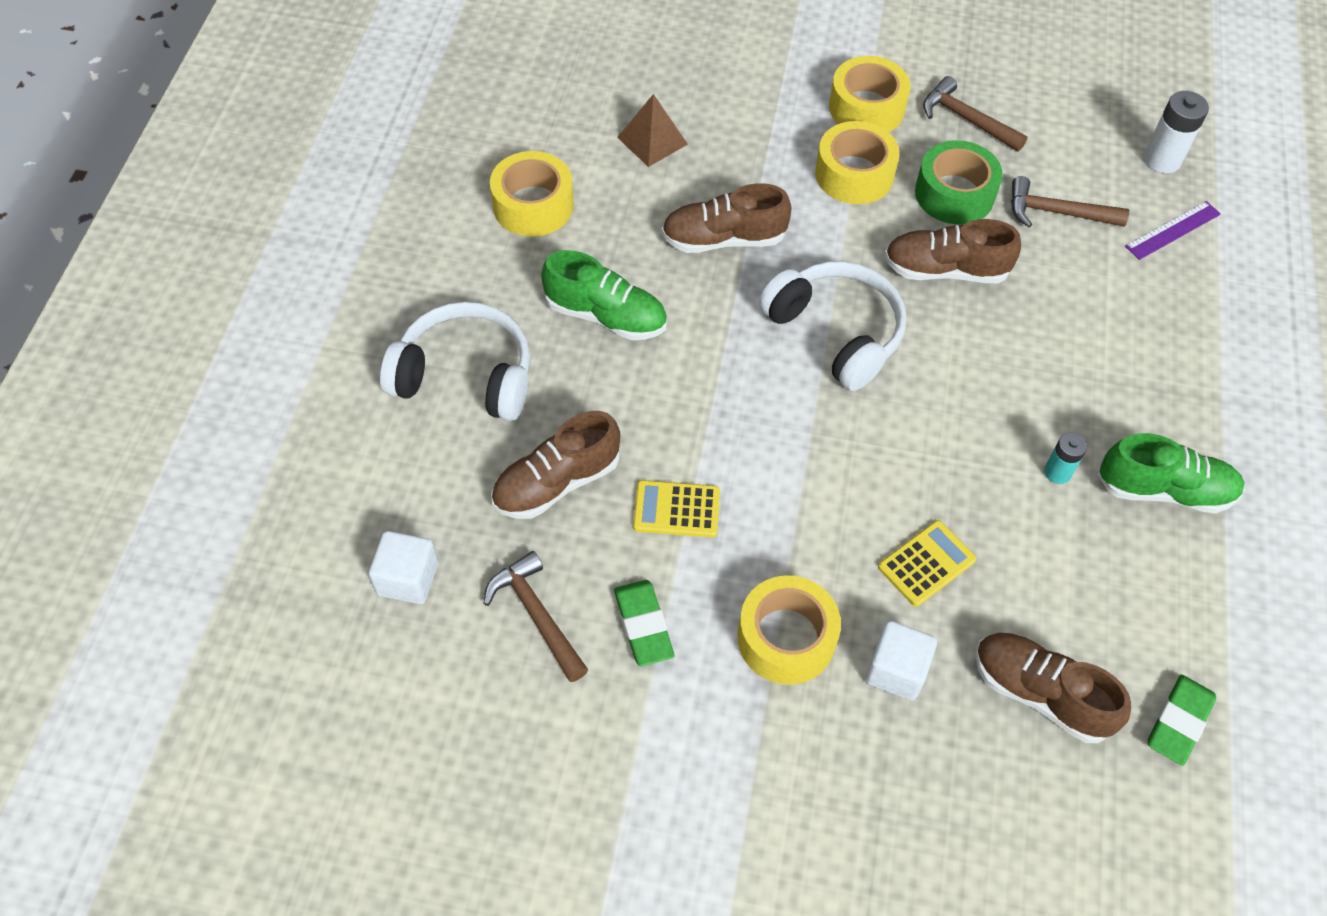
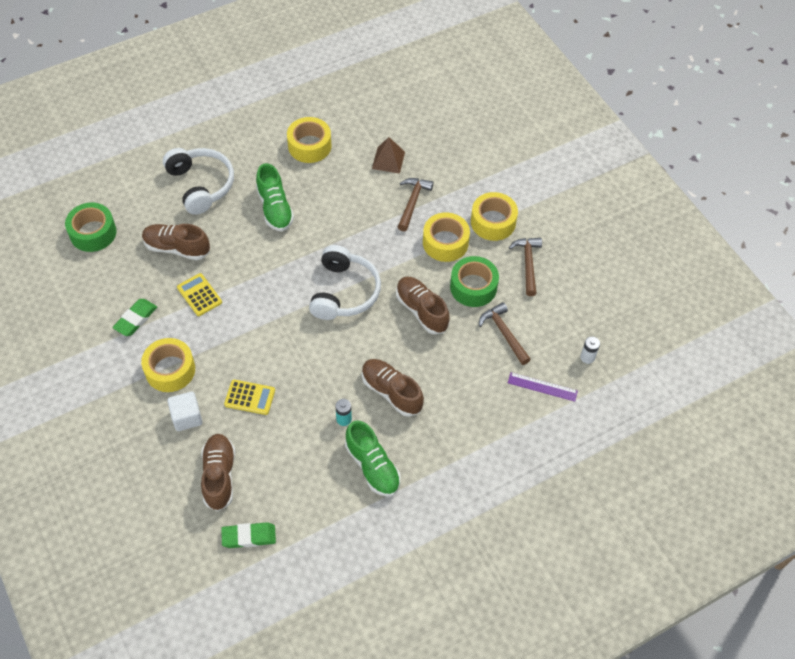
camera: 50 degrees right, 0 degrees up
white cube [369,531,438,604] -> green tape [65,203,117,252]
brown hammer [483,551,588,682] -> brown hammer moved to [398,178,434,231]
brown shoe [662,183,791,253] -> brown shoe moved to [362,359,424,417]
white battery [1144,91,1209,173] -> white battery [580,336,600,364], size x0.62

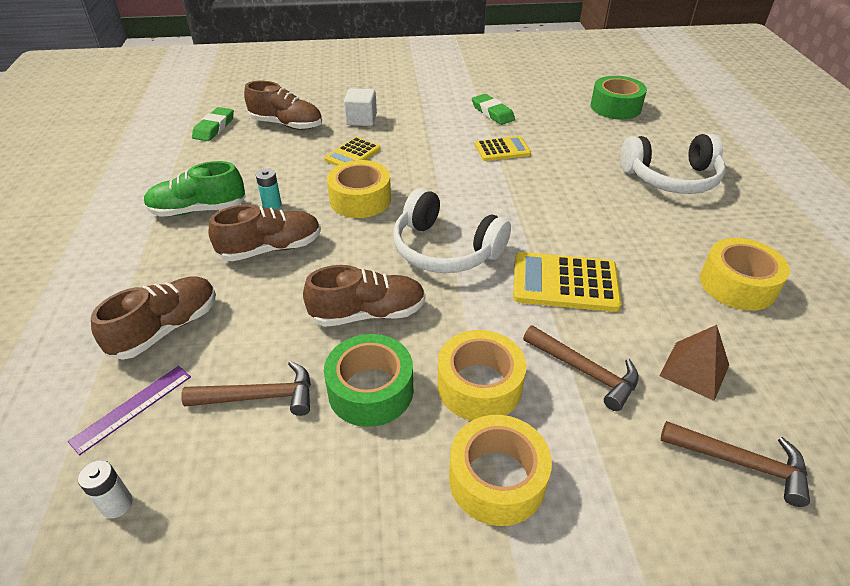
camera: 115 degrees right, 15 degrees down
yellow tape [141,338,195,392] -> yellow tape moved to [327,160,391,218]
brown shoe [142,224,210,260] -> brown shoe moved to [91,276,216,359]
green shoe [256,163,294,231] -> none
brown hammer [509,238,542,296] -> brown hammer moved to [661,421,810,507]
none -> yellow calculator [513,252,621,312]

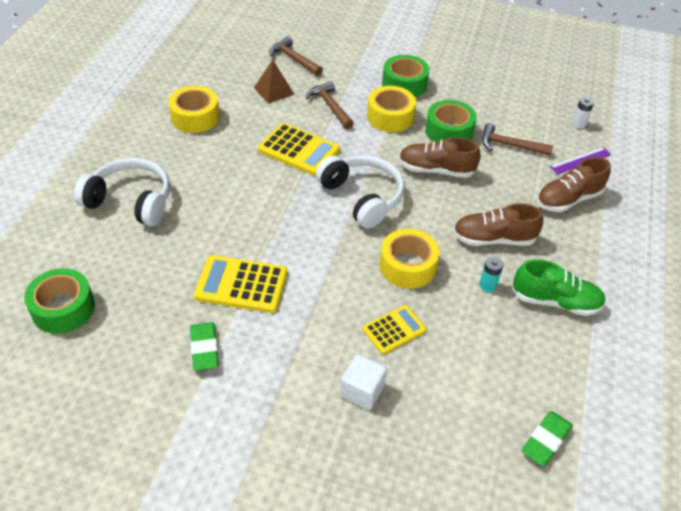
camera: 160 degrees left, 5 degrees up
brown shoe [244,81,322,130] -> none
yellow tape [449,415,552,526] -> green tape [382,55,429,97]
yellow calculator [475,136,531,161] -> yellow calculator [194,255,288,313], size x1.58

